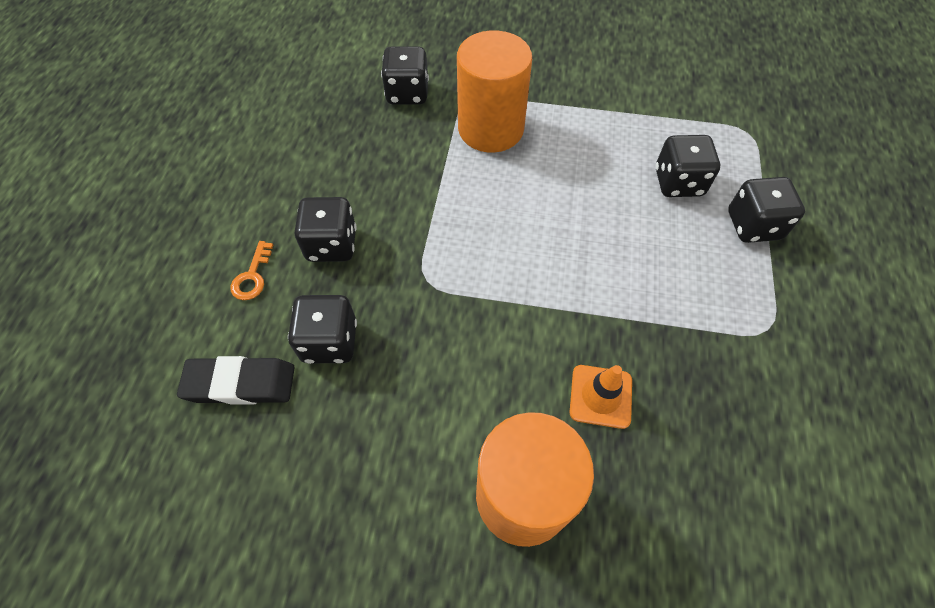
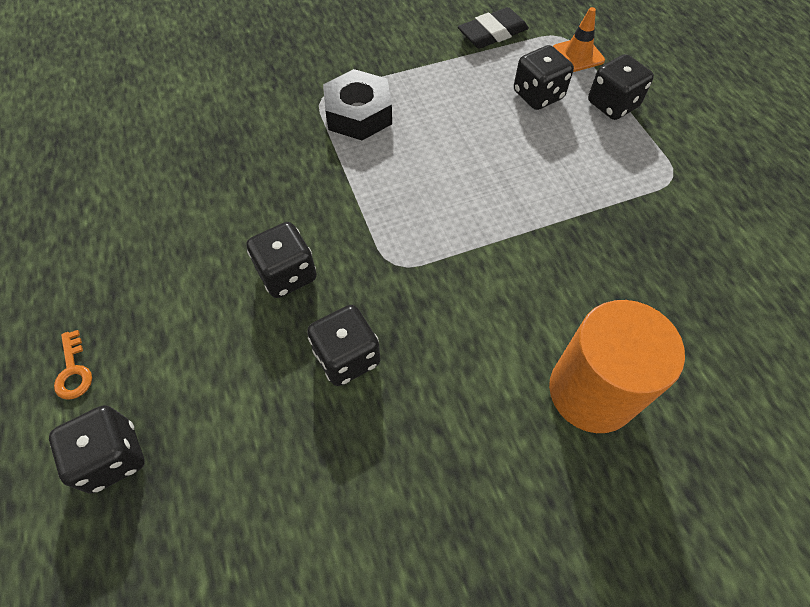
camera: 30 degrees left, 0 degrees up
black eraser [177,356,295,405] -> black eraser moved to [458,7,529,49]
orange key [230,241,273,300] -> orange key moved to [54,330,92,400]
black dice [381,47,429,104] -> black dice moved to [49,405,145,494]
orange cylinder [457,30,532,152] -> black nut [323,69,392,140]
orange traffic cone [570,365,632,429] -> orange traffic cone moved to [553,7,605,72]

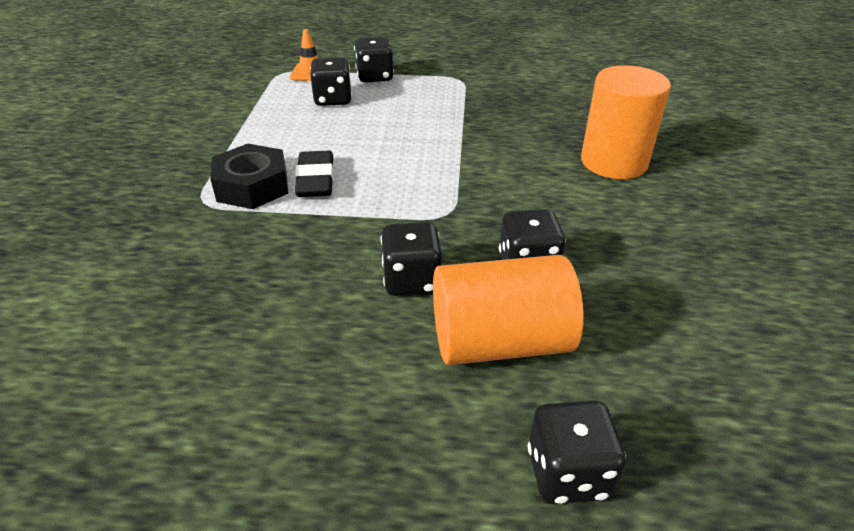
camera: 65 degrees left, 20 degrees down
orange key [54,330,92,400] -> none
black eraser [458,7,529,49] -> black eraser moved to [294,151,334,197]
none -> orange cylinder [433,255,584,365]

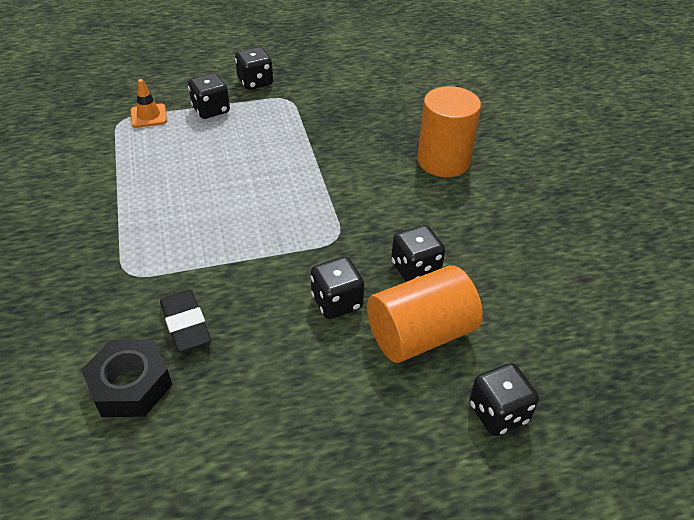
camera: 20 degrees left, 5 degrees up
black nut [210,144,288,209] -> black nut moved to [81,339,172,417]
black eraser [294,151,334,197] -> black eraser moved to [160,290,211,352]
black dice [310,57,352,106] -> black dice moved to [235,47,273,90]

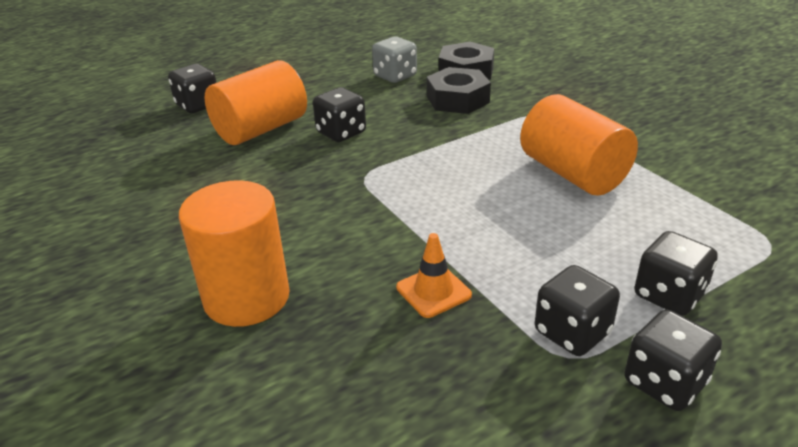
camera: 165 degrees right, 10 degrees down
orange traffic cone [131,79,167,128] -> orange traffic cone moved to [396,233,472,318]
black eraser [160,290,211,352] -> black nut [427,67,491,114]
black dice [391,225,445,282] -> black dice moved to [535,265,620,356]
none -> grey dice [372,37,417,83]
none -> orange cylinder [520,94,638,196]

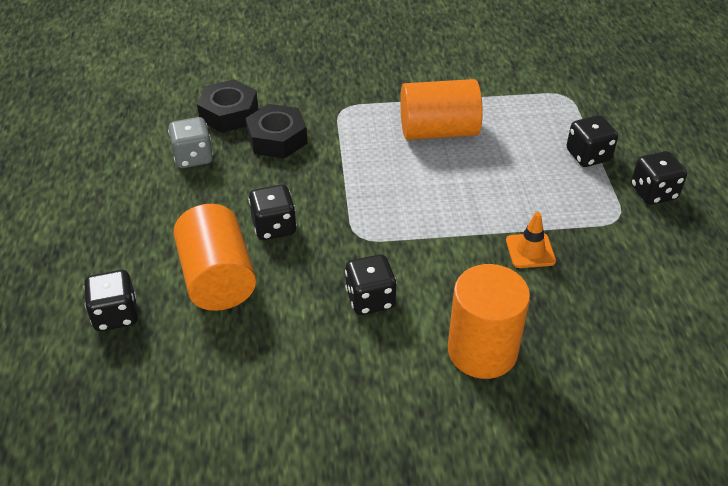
camera: 65 degrees left, 10 degrees up
black dice [535,265,620,356] -> black dice moved to [345,254,397,315]

